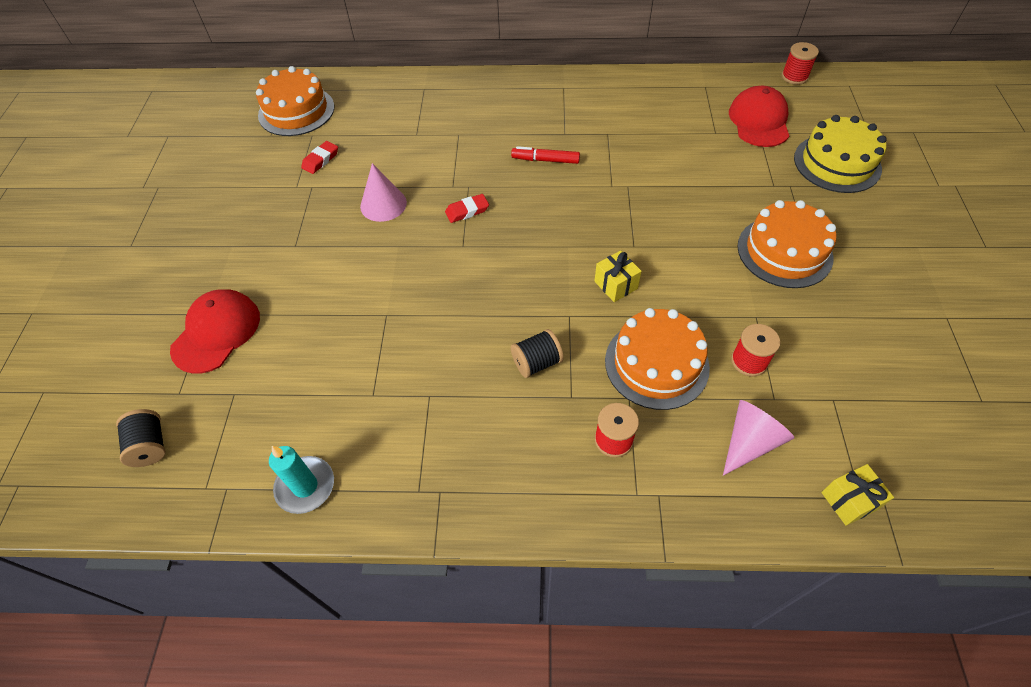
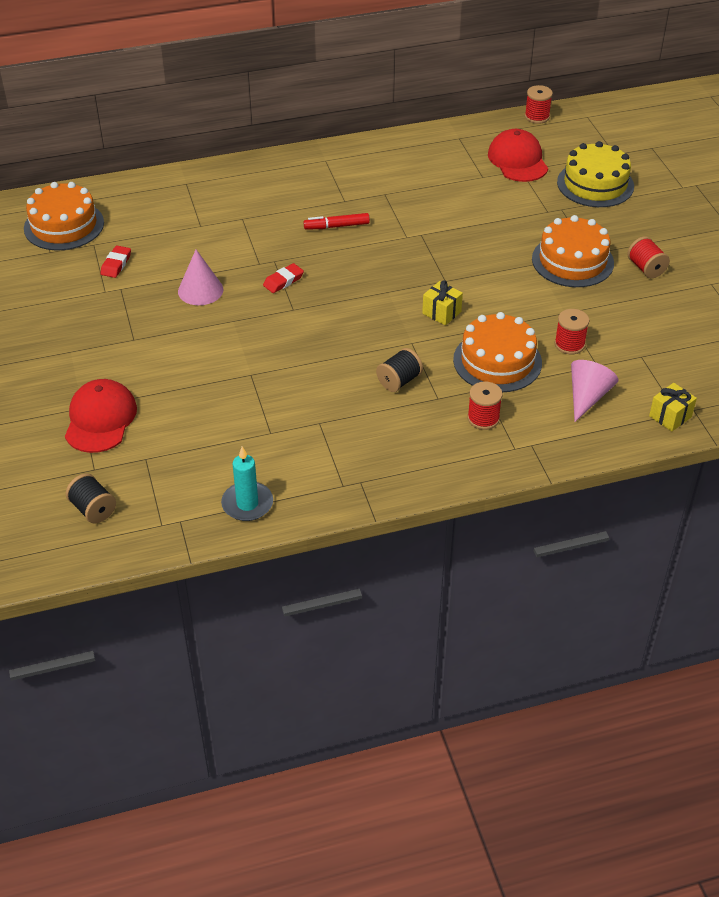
camera: 20 degrees left, 10 degrees down
none -> red spool [627,236,670,278]

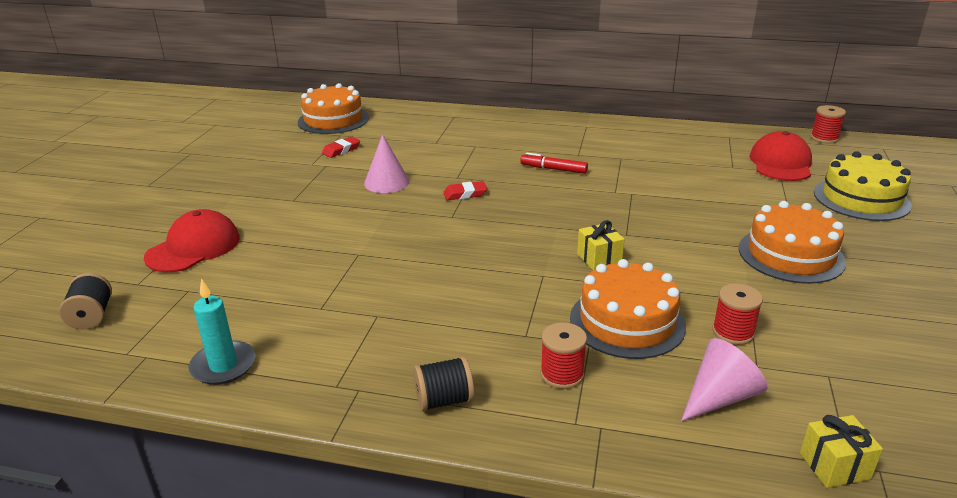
camera: 30 degrees right, 15 degrees down
black spool [376,348,423,392] -> black spool moved to [413,356,474,412]
red spool [627,236,670,278] -> none

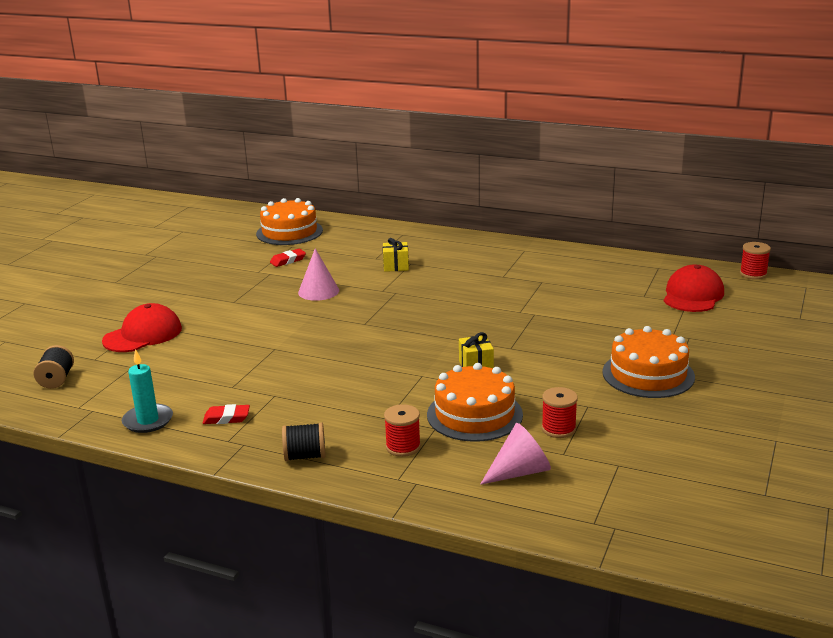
camera: 10 degrees right, 5 degrees down
red eraser [443,181,487,200] -> red eraser moved to [203,404,250,424]
red marker [520,153,588,174] -> none
yellow gift [800,415,883,488] -> yellow gift moved to [383,238,409,272]
yellow cake [814,151,912,221] -> none

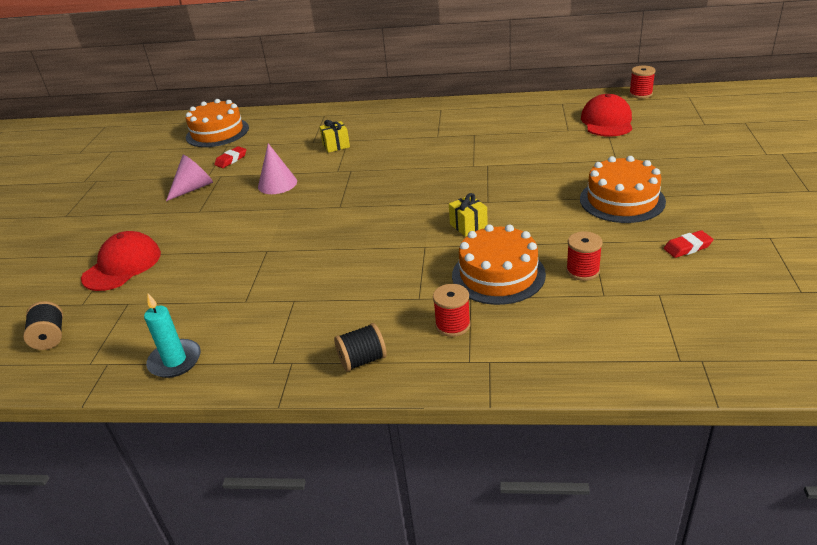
camera: 15 degrees left, 10 degrees up
red eraser [203,404,250,424] -> red eraser moved to [664,230,714,258]
pink cone [480,423,551,485] -> pink cone moved to [166,155,213,201]

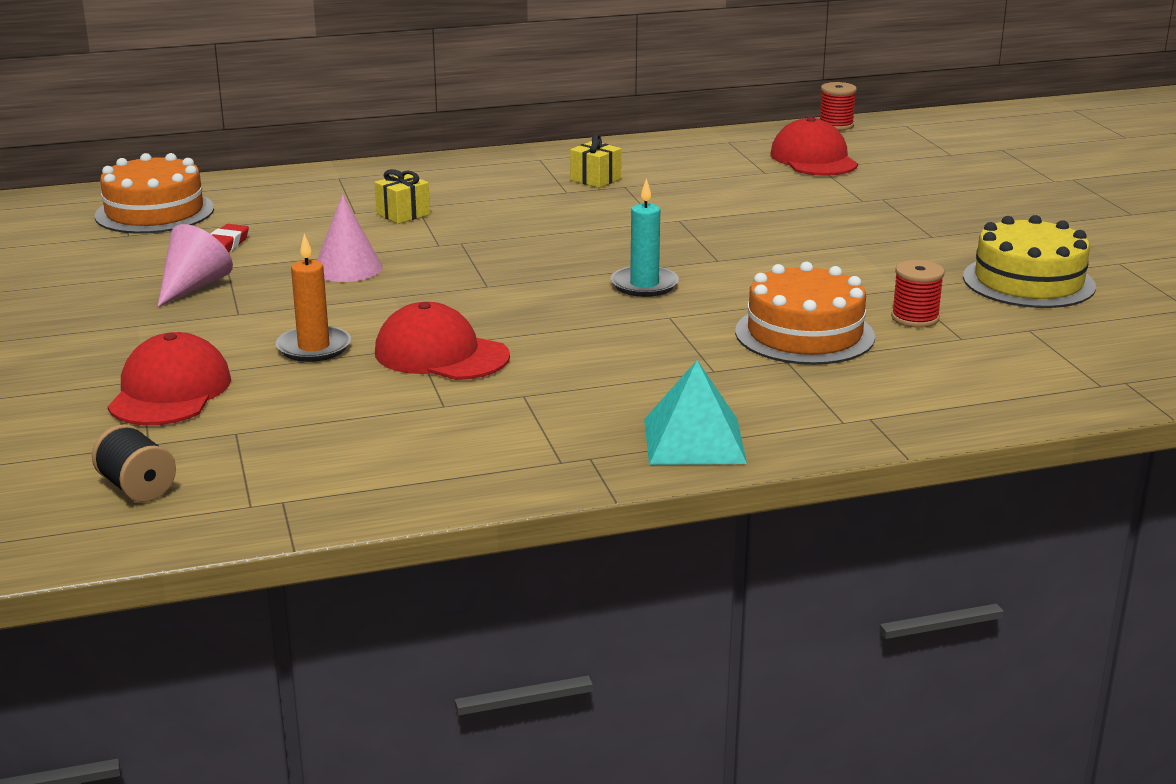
camera: 25 degrees left, 10 degrees down
turquoise candle [144,294,201,378] -> turquoise candle moved to [611,178,679,297]
black spool [334,323,387,372] -> turquoise pyramid [644,360,747,465]
red spool [433,284,471,337] -> none
yellow gift [449,193,488,237] -> yellow gift moved to [570,135,621,188]
orange cake [580,156,666,223] -> none
red eraser [664,230,714,258] -> yellow cake [963,215,1096,308]
none -> orange candle [276,234,351,362]
none -> red cap [375,302,510,380]

